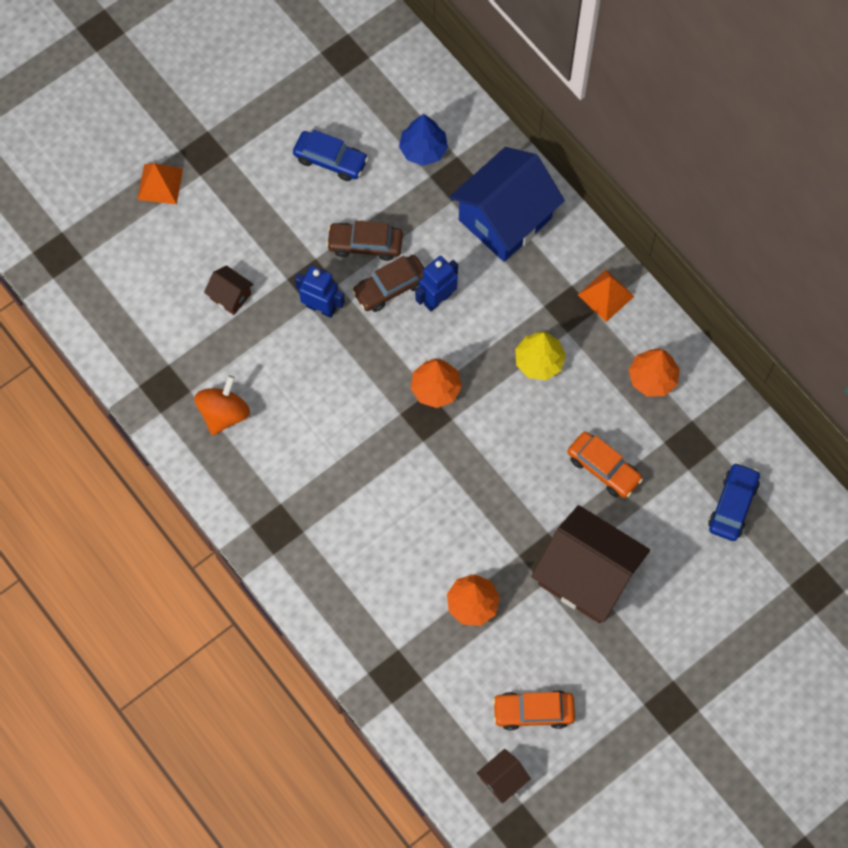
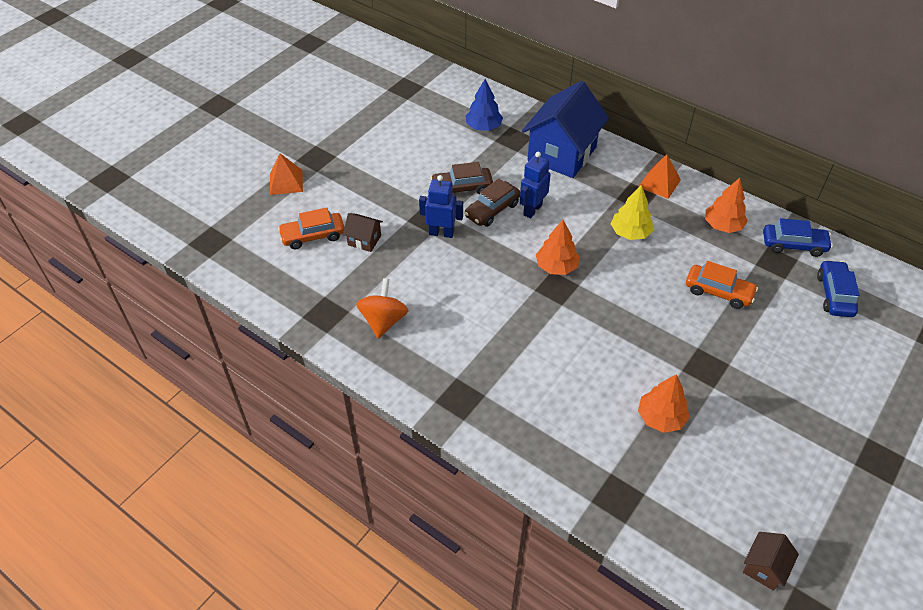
camera: 15 degrees left, 20 degrees down
blue car [293,130,368,181] -> blue car moved to [763,218,833,257]
orange car [493,690,575,730] -> orange car moved to [278,208,344,249]
brown house [531,505,650,623] -> none

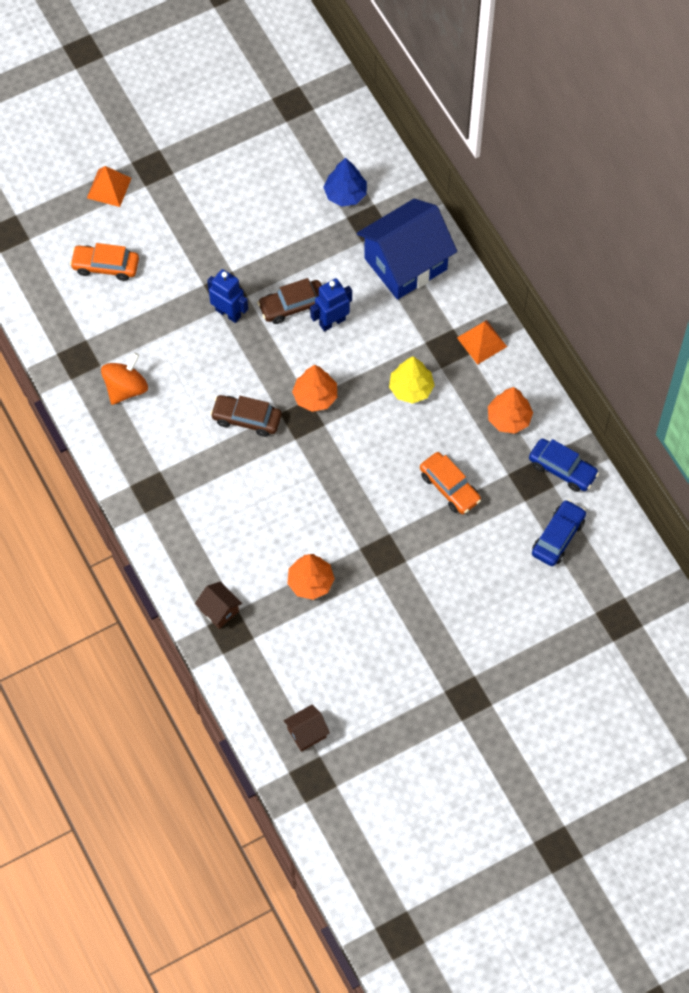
camera: 25 degrees right, 15 degrees up
brown house [343,213,383,252] -> brown house moved to [195,582,242,629]
brown car [430,162,493,194] -> brown car moved to [210,395,282,437]

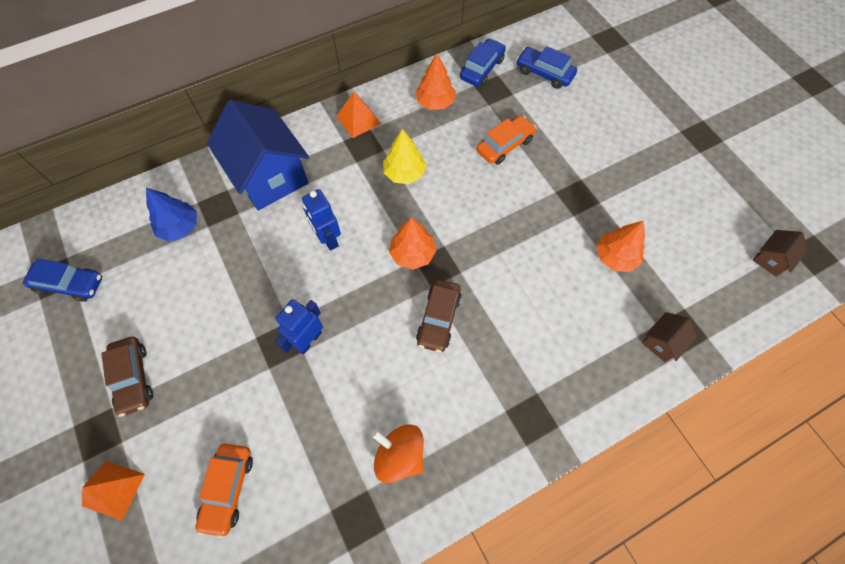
camera: 90 degrees left, 0 degrees up
brown car [257,278,322,324] -> brown car moved to [101,337,153,417]
brown house [283,704,330,752] -> brown house turned 75 degrees clockwise [753,230,807,277]
none -> blue car [23,259,102,302]

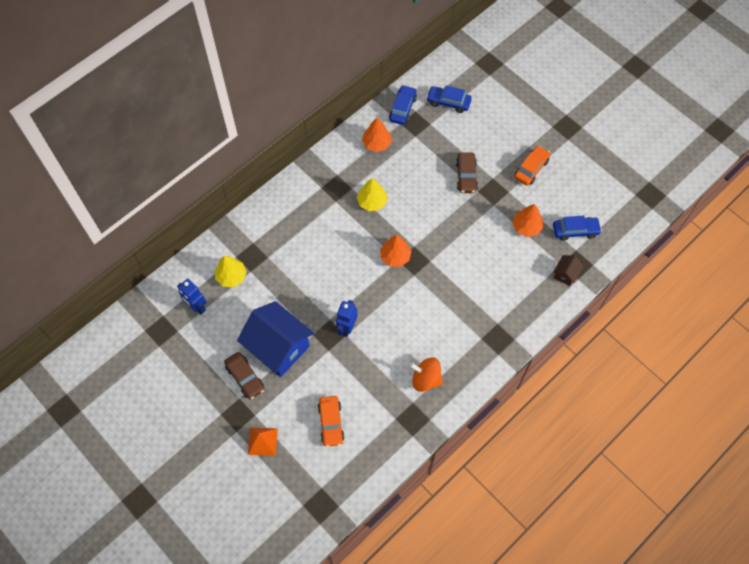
camera: 15 degrees left, 0 degrees up
blue car [23,259,102,302] -> blue car moved to [553,215,602,241]
blue tree [146,188,197,242] -> yellow tree [215,256,247,287]
blue house [207,100,309,211] -> blue house moved to [237,301,314,377]
blue robot [302,189,341,251] -> blue robot moved to [177,279,206,315]
orange pyramid [336,92,381,138] -> none
brown car [416,279,462,353] -> brown car moved to [456,153,478,193]
orange car [477,115,536,165] -> orange car moved to [514,145,550,186]
brown house [753,230,807,277] -> none

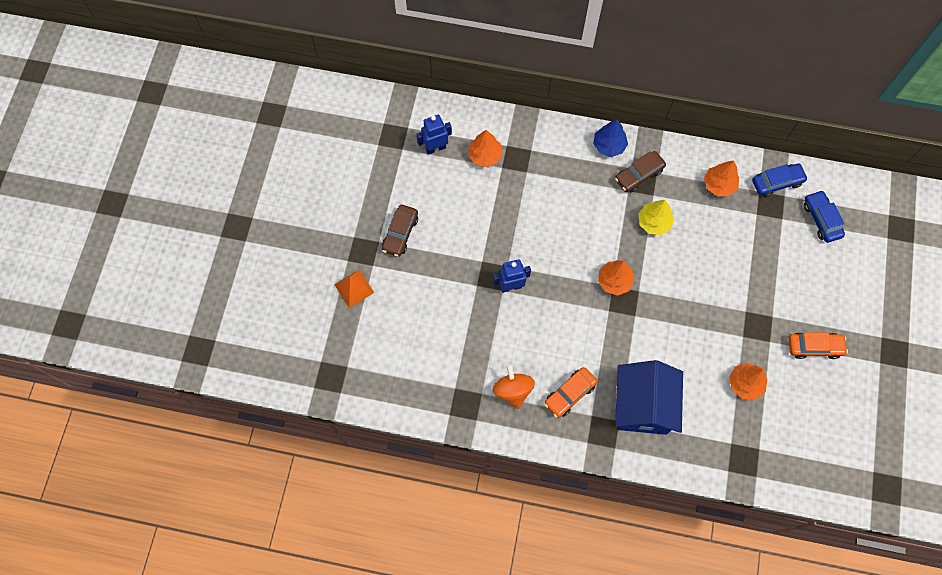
camera: 55 degrees right, 5 degrees up
blue robot [177,279,206,315] -> blue robot turned 60 degrees clockwise [416,115,452,155]
yellow tree [215,256,247,287] -> orange tree [468,130,503,167]
blue house [237,301,314,377] -> blue house moved to [615,360,683,435]
orange car [318,396,345,447] -> orange car moved to [544,367,598,418]
brown car [456,153,478,193] -> brown car moved to [615,151,666,193]
blue car [553,215,602,241] -> none
brown house [553,255,584,286] -> none
none -> blue tree [593,119,628,157]

